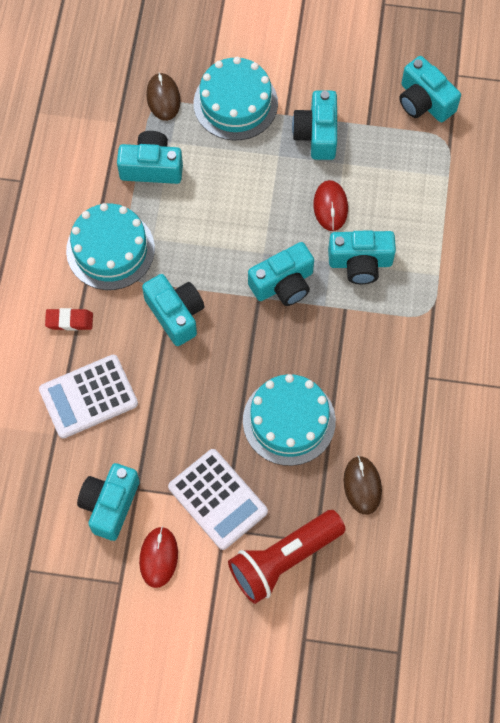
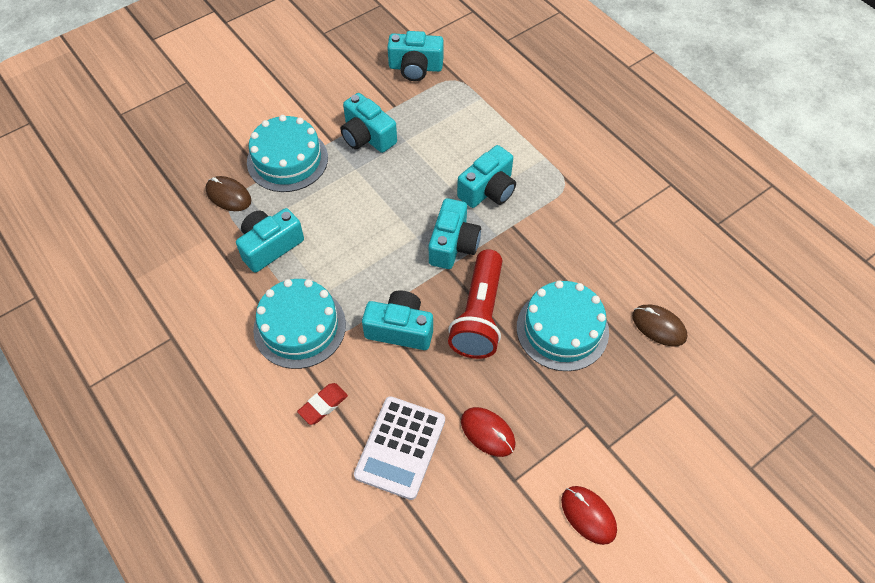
camera: 45 degrees left, 10 degrees down
turquoise camera [77,463,140,541] -> none
white calculator [168,449,268,550] -> none
red flashlight [228,510,346,604] -> red flashlight moved to [448,249,502,359]
red mouse [313,180,348,231] -> red mouse moved to [461,407,515,457]

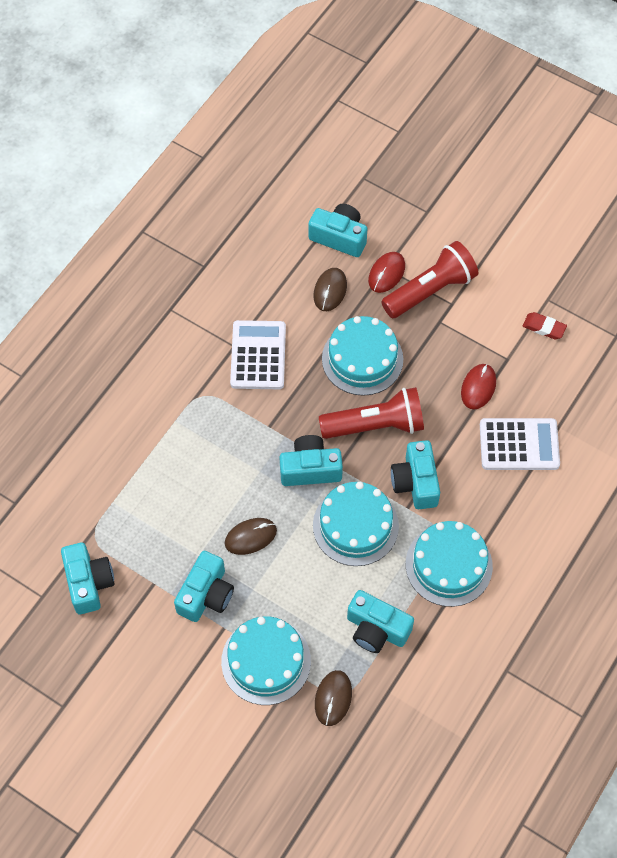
camera: 110 degrees left, 5 degrees up
red eraser [297,383,348,425] -> red eraser moved to [523,312,567,339]
turquoise camera [457,145,516,208] -> turquoise camera moved to [309,204,368,257]
red mouse [561,486,617,545] -> red mouse moved to [368,252,405,293]
none -> brown mouse [225,518,277,555]
none -> white calculator [230,320,286,389]
none -> turquoise cake [313,482,399,566]
none -> red flashlight [381,241,478,318]

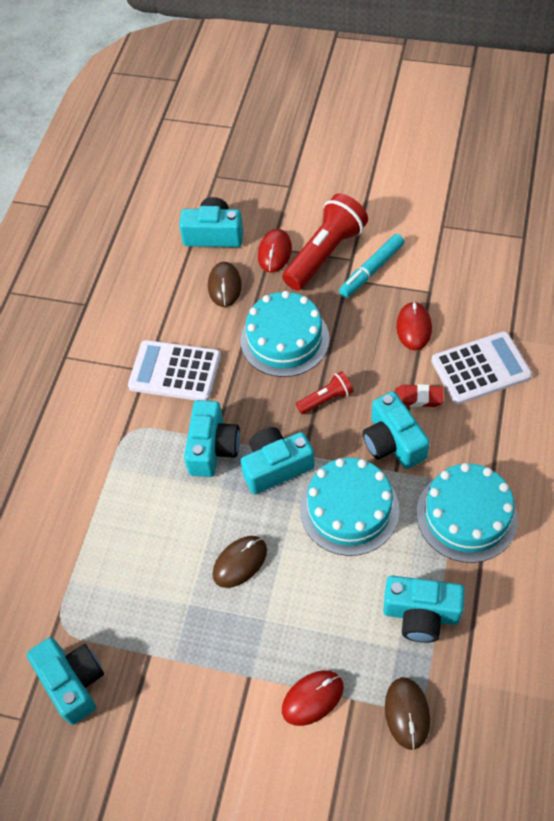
camera: 15 degrees left, 5 degrees down
turquoise camera [174,551,234,622] -> turquoise camera moved to [184,400,240,477]
turquoise cake [221,616,311,705] -> red mouse [282,670,344,726]
white calculator [230,320,286,389] -> white calculator turned 60 degrees counterclockwise [128,340,221,401]
red flashlight [319,387,424,439] -> red flashlight [296,371,353,414], size x0.50
red eraser [523,312,567,339] -> red eraser moved to [395,384,443,407]
none -> turquoise marker [339,234,404,298]

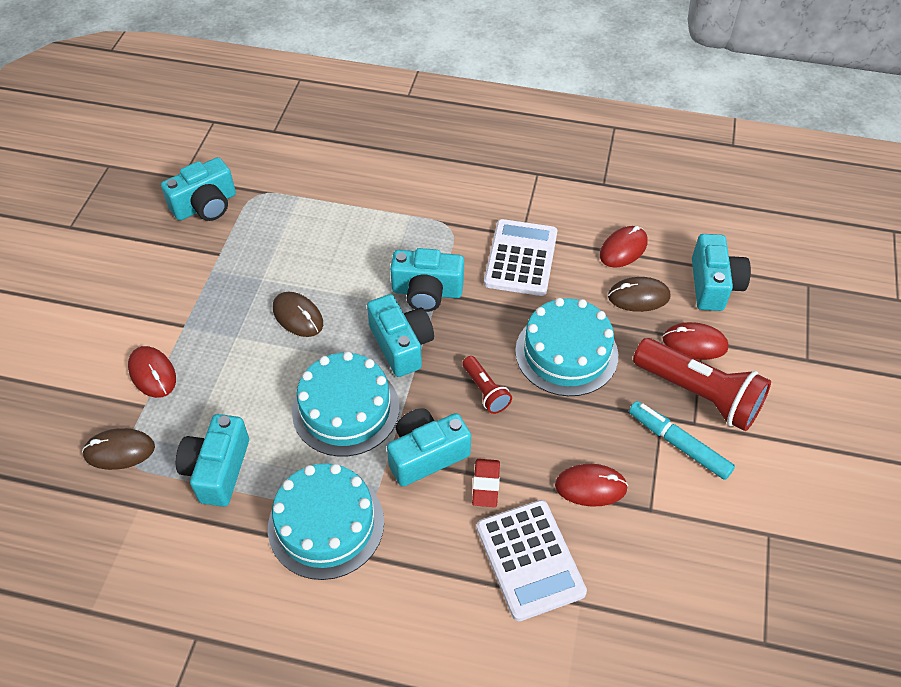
camera: 85 degrees right, 5 degrees down
none -> red mouse [600,226,648,268]

